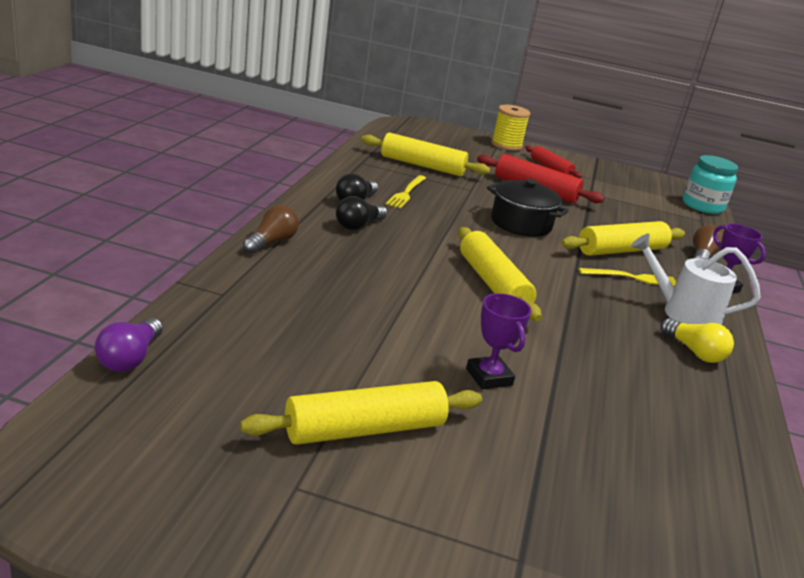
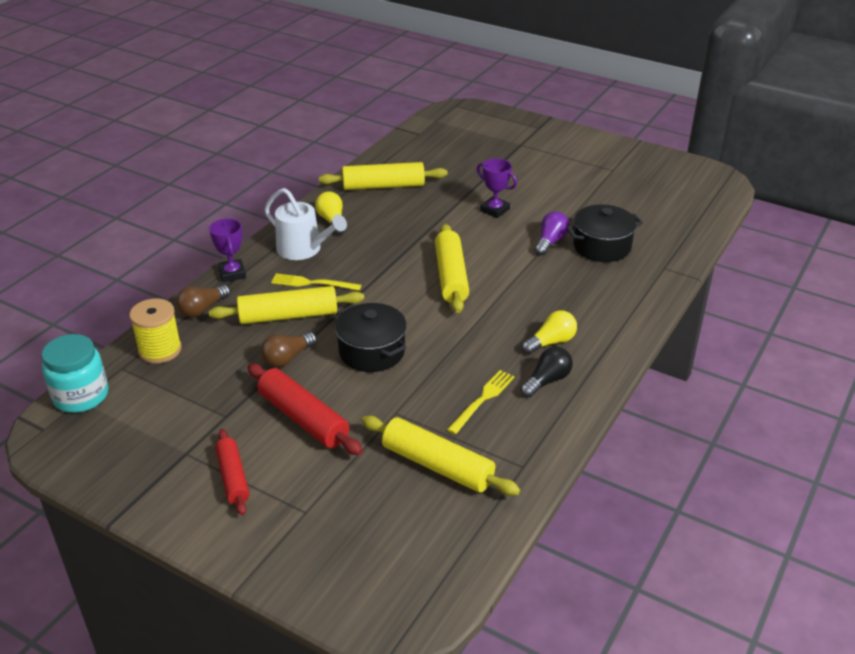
camera: 160 degrees left, 10 degrees up
purple light bulb [95,318,163,372] -> purple light bulb moved to [535,211,570,255]
yellow rolling pin [240,381,482,445] -> yellow rolling pin moved to [319,162,448,190]
brown light bulb [243,205,299,254] -> brown light bulb moved to [261,332,317,367]
black light bulb [336,196,387,230] -> yellow light bulb [522,310,577,354]
purple trophy [466,293,532,390] -> purple trophy turned 45 degrees counterclockwise [476,158,517,218]
yellow spool [491,105,531,151] -> yellow spool moved to [129,298,182,364]
none -> black pot [566,204,643,262]

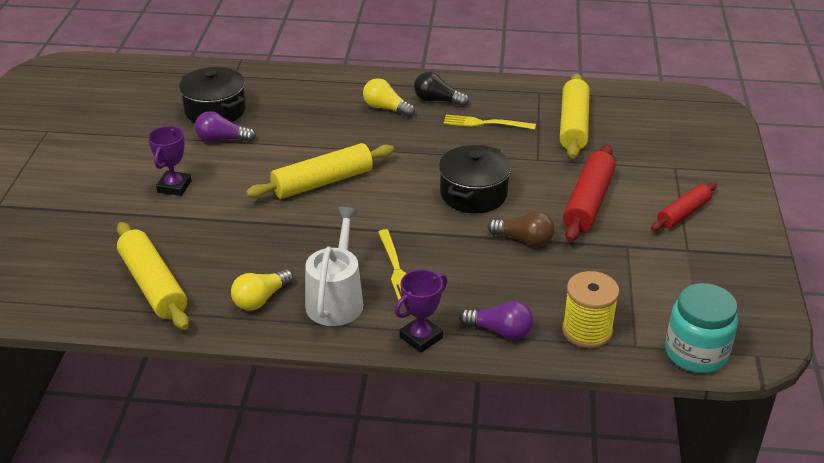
camera: 115 degrees left, 0 degrees up
brown light bulb [176,285,231,317] -> purple light bulb [459,301,533,340]
yellow rolling pin [209,286,364,324] -> none

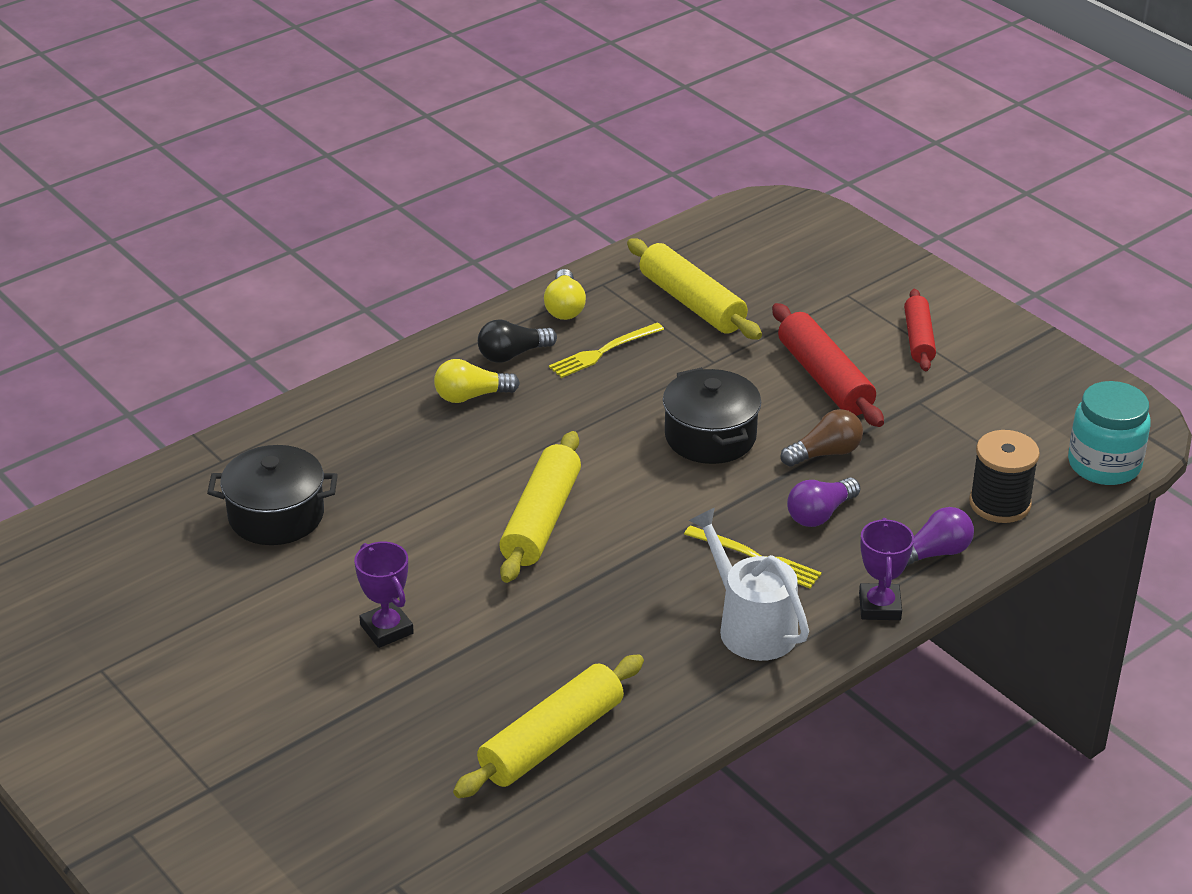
camera: 45 degrees left, 0 degrees up
yellow rolling pin [117,222,189,330] -> yellow rolling pin turned 60 degrees counterclockwise [453,654,644,798]
purple light bulb [195,111,256,142] -> purple light bulb moved to [787,477,860,527]
yellow light bulb [231,269,294,311] -> yellow light bulb moved to [544,269,586,320]
yellow spool [562,271,620,348] -> black spool [969,430,1040,523]

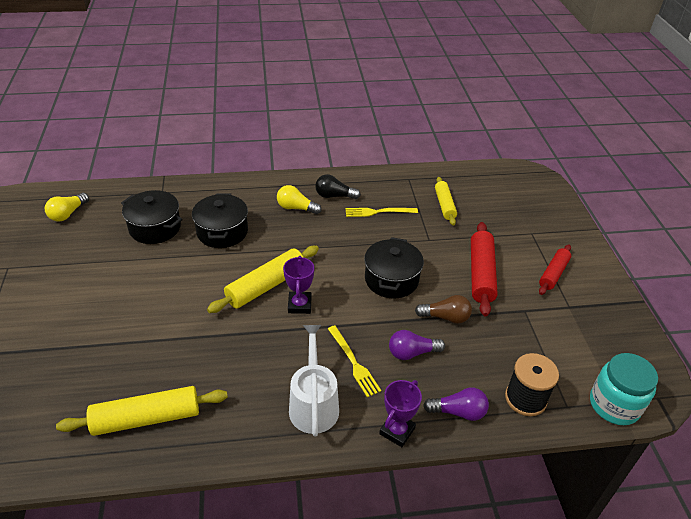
camera: 30 degrees right, 5 degrees up
purple trophy [354,542,414,648] -> purple trophy moved to [283,256,314,314]
yellow light bulb [544,269,586,320] -> yellow light bulb moved to [45,193,89,221]
yellow rolling pin [627,238,762,340] -> yellow rolling pin [435,177,457,225], size x0.64
none -> black pot [192,193,248,248]

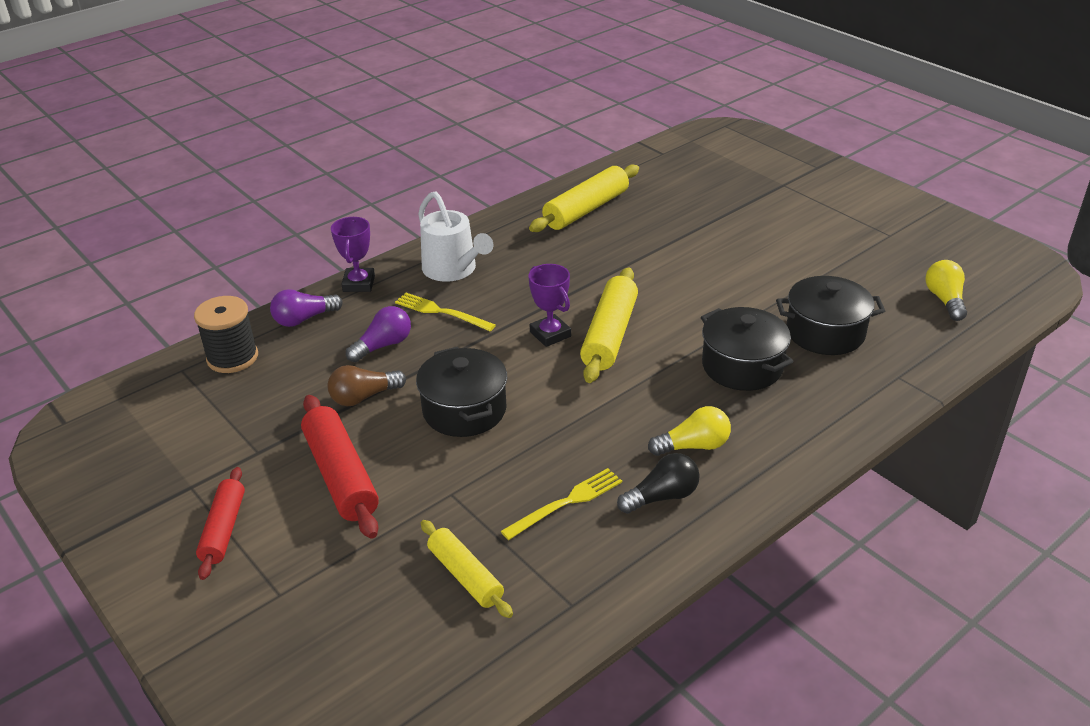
camera: 150 degrees right, 5 degrees down
turquoise jar [590,353,658,425] -> none

